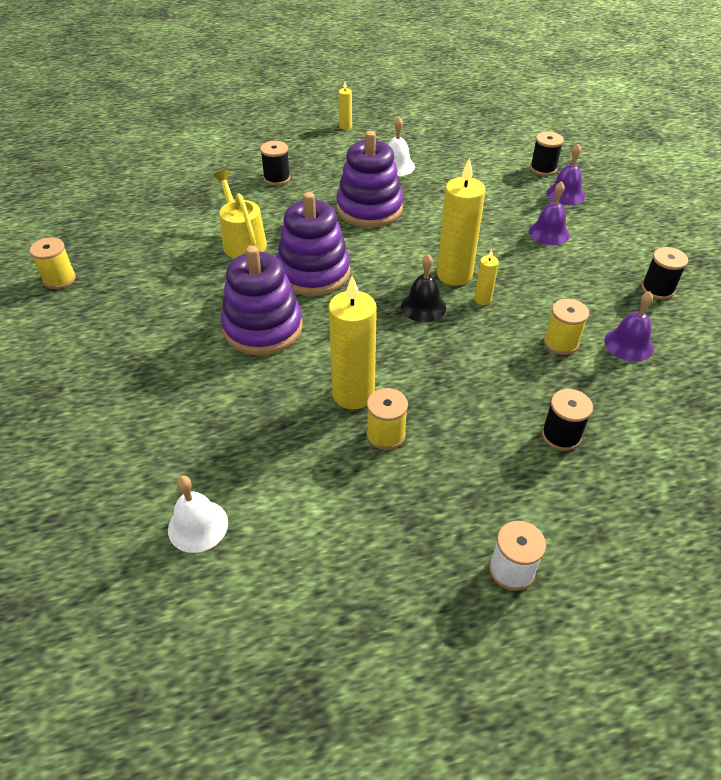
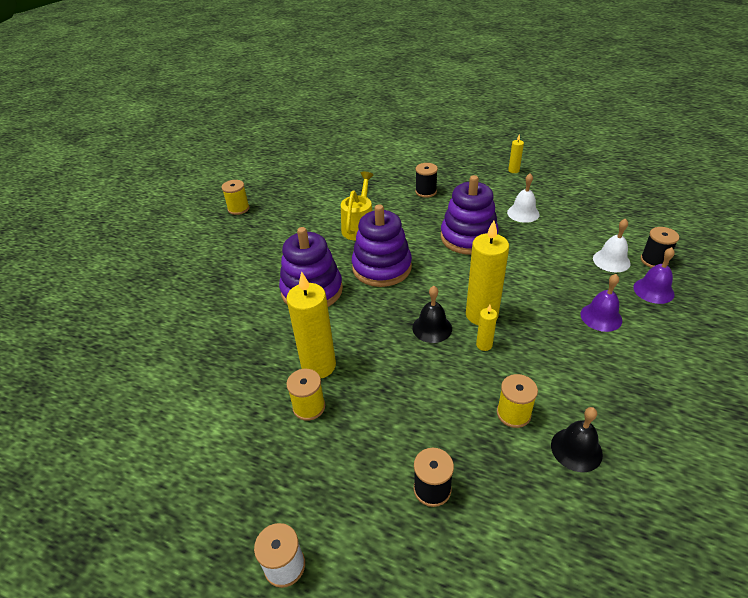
camera: 40 degrees right, 5 degrees down
white bell [168,476,228,553] -> white bell moved to [593,218,631,272]
purple bell [604,292,654,362] -> black bell [551,407,603,472]
black spool [642,247,688,300] -> none

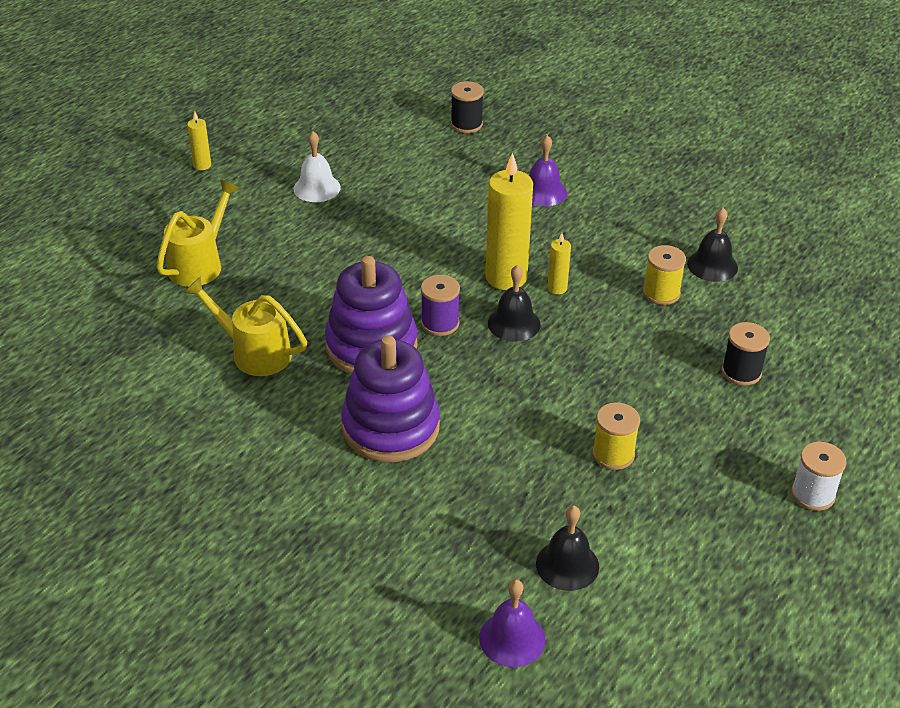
camera: 80 degrees left, 0 degrees up
yellow spool [222,180,250,215] -> none
yellow candle [286,271,336,378] -> none
black spool [415,163,438,198] -> yellow watering can [157,180,239,287]
purple stacking toy [441,175,499,255] -> none
white bell [593,218,631,272] -> none
purple bell [633,247,675,304] -> purple bell moved to [479,580,546,667]
none -> purple spool [421,275,460,336]
none -> black bell [536,506,599,591]

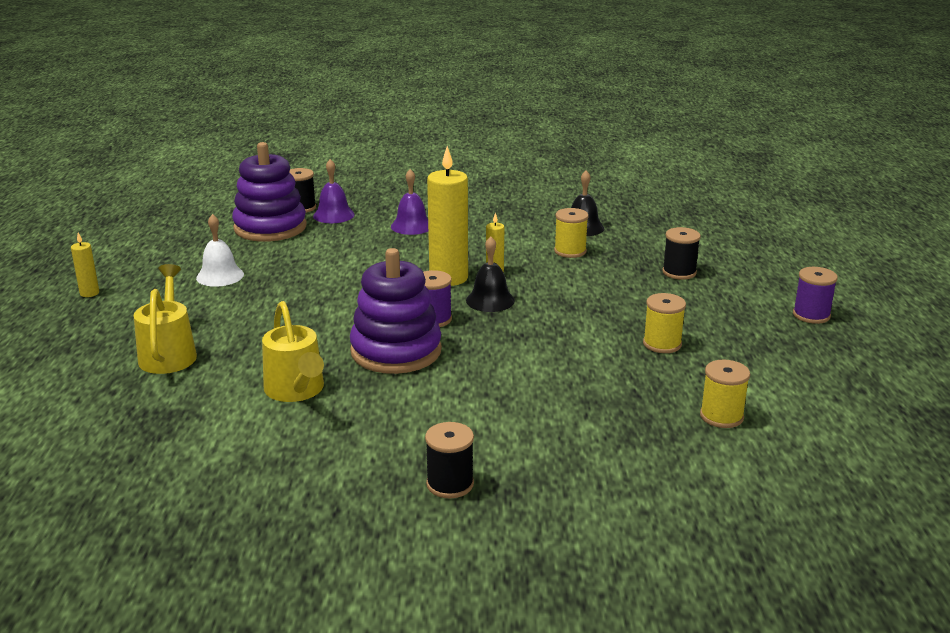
camera: 35 degrees left, 15 degrees down
yellow watering can [184,277,307,376] -> yellow watering can turned 105 degrees counterclockwise [262,301,324,402]
purple stacking toy [341,336,440,462] -> purple stacking toy moved to [232,142,307,242]
purple bell [479,580,546,667] -> purple bell moved to [313,159,355,223]
black bell [536,506,599,591] -> yellow spool [700,360,750,428]
white spool [791,442,847,511] -> purple spool [793,267,838,324]
none -> black spool [425,422,474,498]

